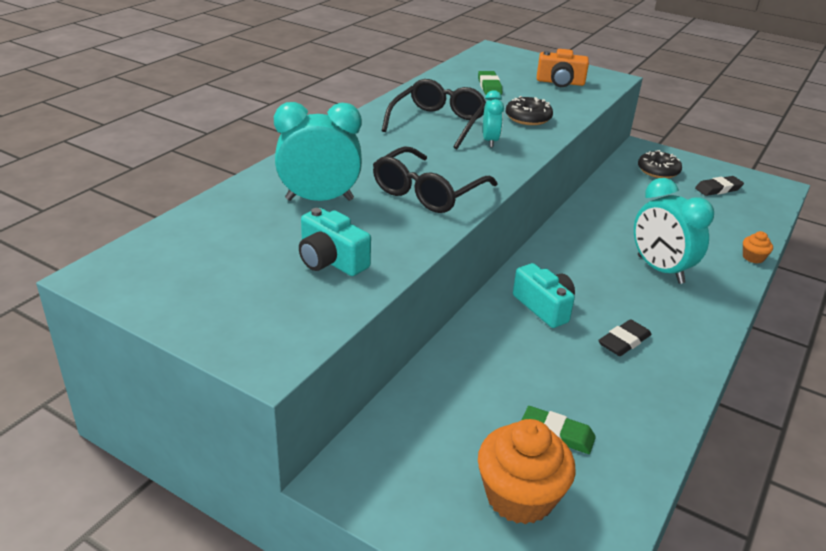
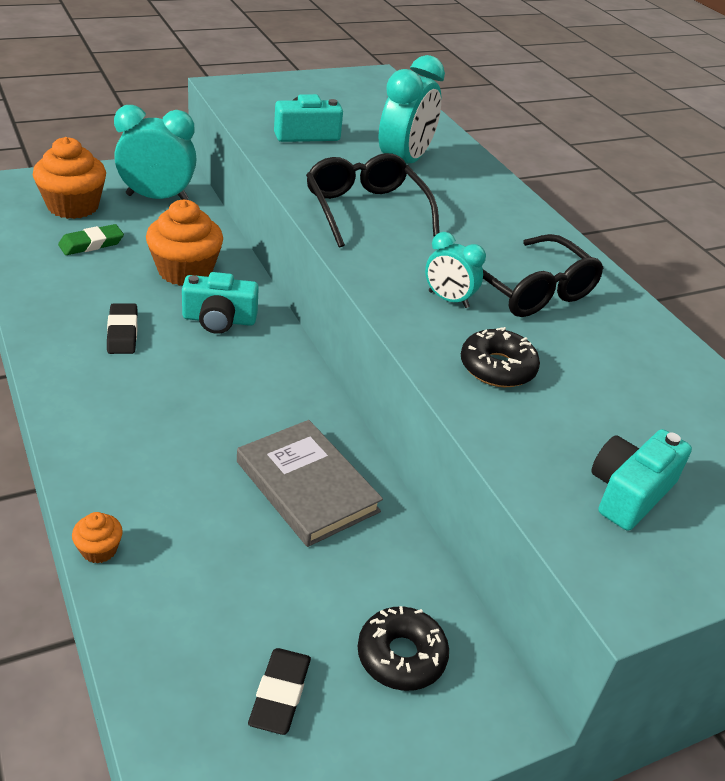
camera: 120 degrees right, 5 degrees up
green eraser [478,71,502,95] -> none
orange camera [537,49,589,87] -> turquoise camera [591,429,692,531]
turquoise clock [634,178,714,284] -> turquoise clock moved to [114,105,197,200]
none -> orange cupcake [146,200,223,286]
none -> grey book [237,420,383,547]

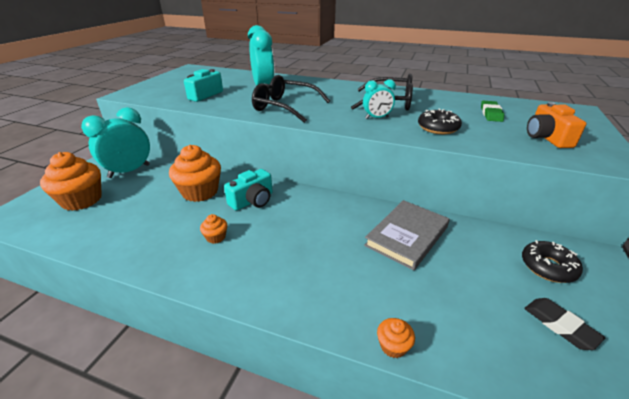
camera: 40 degrees left, 5 degrees down
green eraser [58,224,124,255] -> green eraser moved to [481,101,504,122]
black eraser [107,303,137,354] -> orange cupcake [200,214,227,244]
grey book [237,420,383,547] -> grey book turned 60 degrees counterclockwise [364,200,450,271]
turquoise camera [591,429,692,531] -> orange camera [527,102,586,148]

